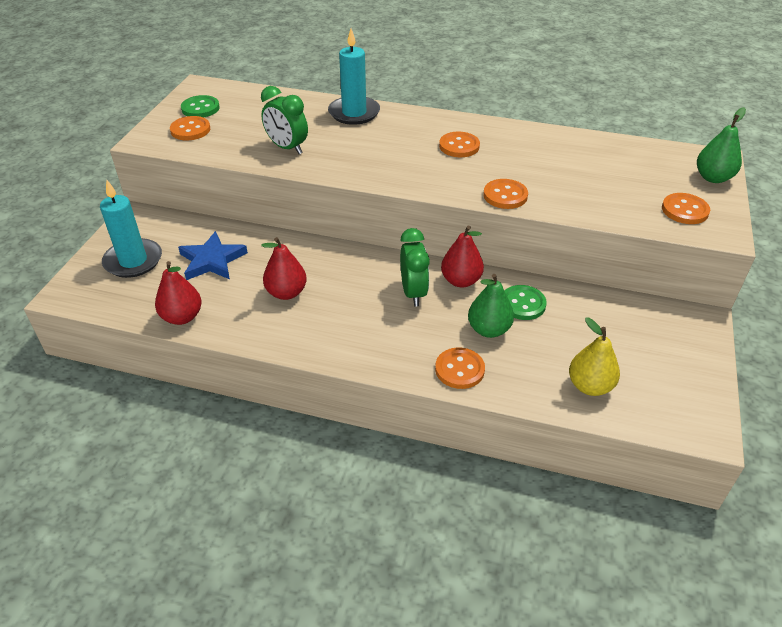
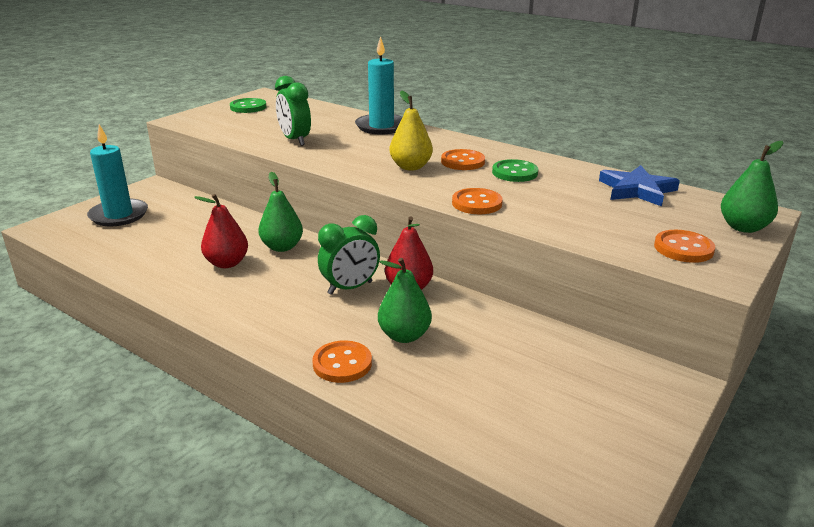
camera: 20 degrees right, 15 degrees down
red pear [155,261,201,325] -> none
orange button [170,116,210,140] -> none
blue star [178,231,248,280] -> blue star moved to [599,165,680,206]
green clock [400,228,430,306] -> green clock turned 45 degrees clockwise [318,215,380,295]
green button [505,285,547,320] -> green button moved to [492,159,538,182]
yellow pear [569,317,620,396] -> yellow pear moved to [390,90,433,171]
none -> green pear [258,172,303,252]

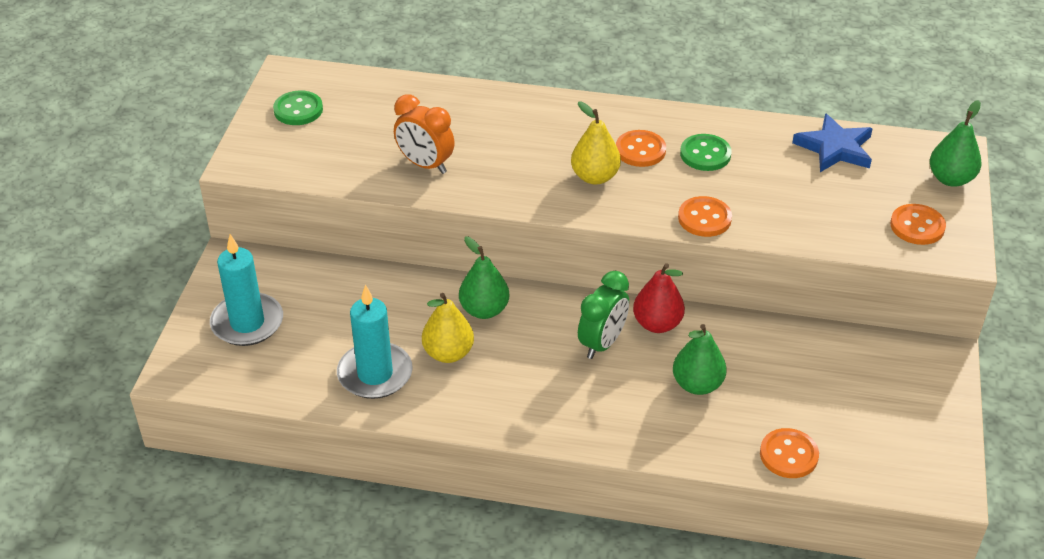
camera: 25 degrees left, 15 degrees up
red pear [194,194,248,268] -> yellow pear [422,293,474,363]
green clock [275,76,311,146] -> orange clock [394,94,455,174]
orange button [312,340,372,383] -> orange button moved to [760,428,819,478]
turquoise candle [355,36,403,135] -> turquoise candle moved to [337,285,413,399]

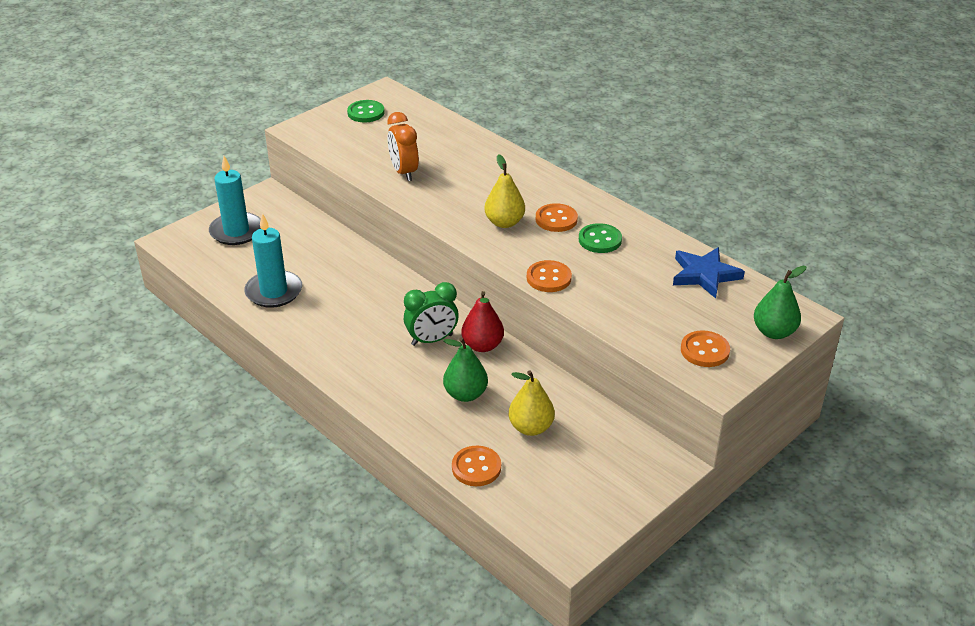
camera: 35 degrees right, 5 degrees down
yellow pear [422,293,474,363] -> yellow pear moved to [509,370,555,436]
green pear [459,237,509,319] -> none

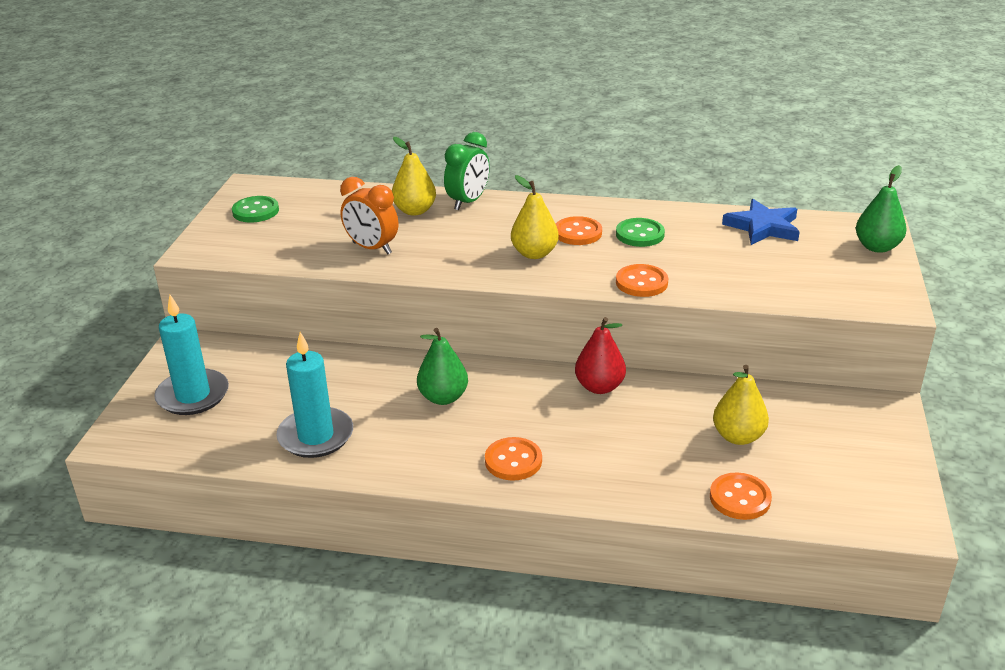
camera: 35 degrees left, 5 degrees down
green clock [404,282,459,346] -> green clock moved to [444,132,490,210]
green pear [443,338,488,402] -> green pear moved to [417,328,468,405]
orange button [681,330,730,367] -> orange button moved to [485,437,542,481]
none -> yellow pear [392,137,436,216]

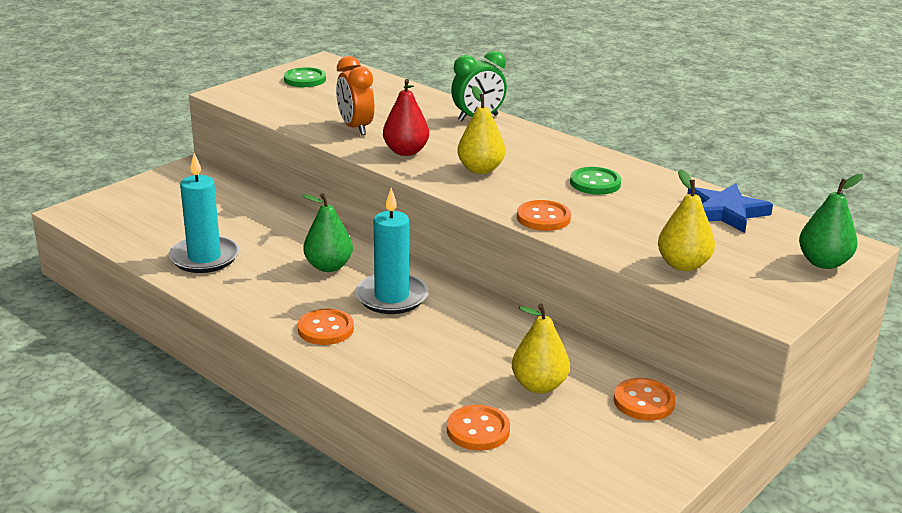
camera: 30 degrees right, 5 degrees down
turquoise candle [154,295,229,415] -> turquoise candle moved to [355,188,428,314]
yellow pear [392,137,436,216] -> yellow pear moved to [658,169,715,271]
orange button [556,216,602,245] -> orange button moved to [614,378,676,421]
red pear [575,317,626,394] -> red pear moved to [383,79,429,156]

